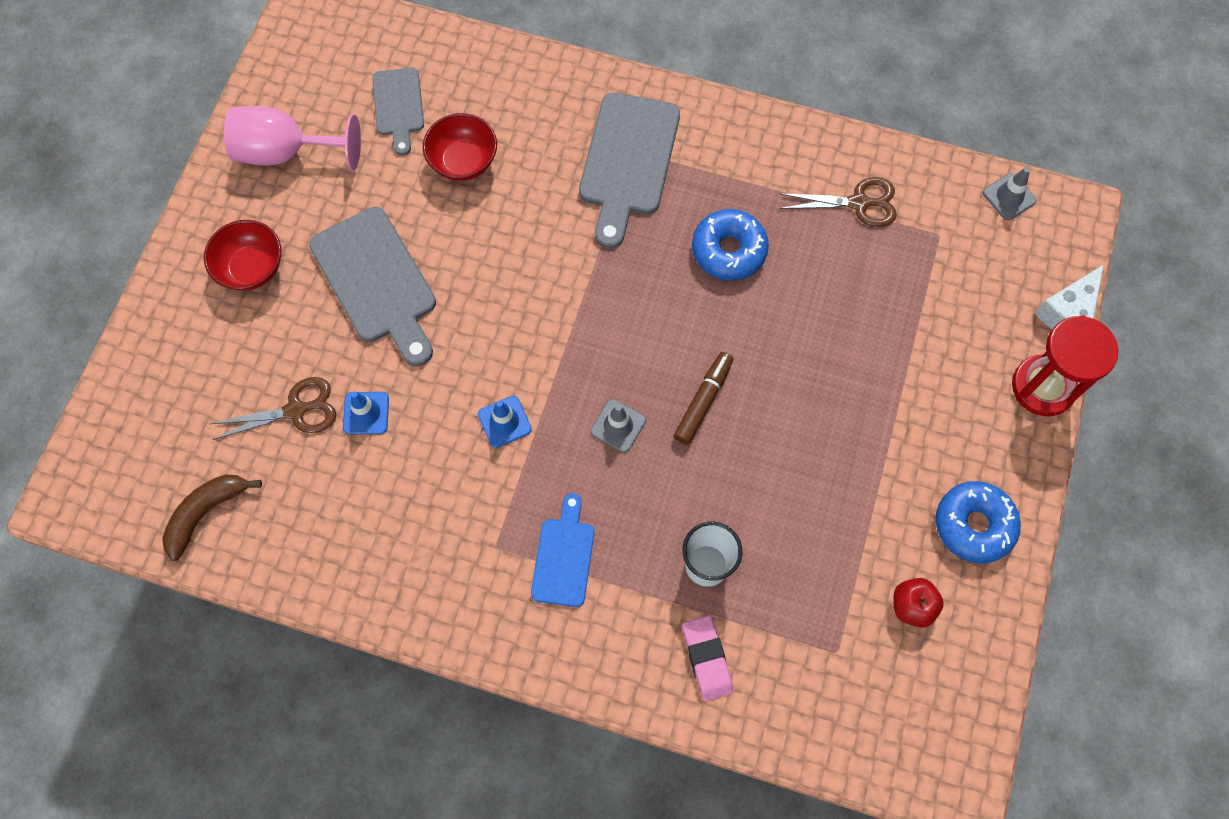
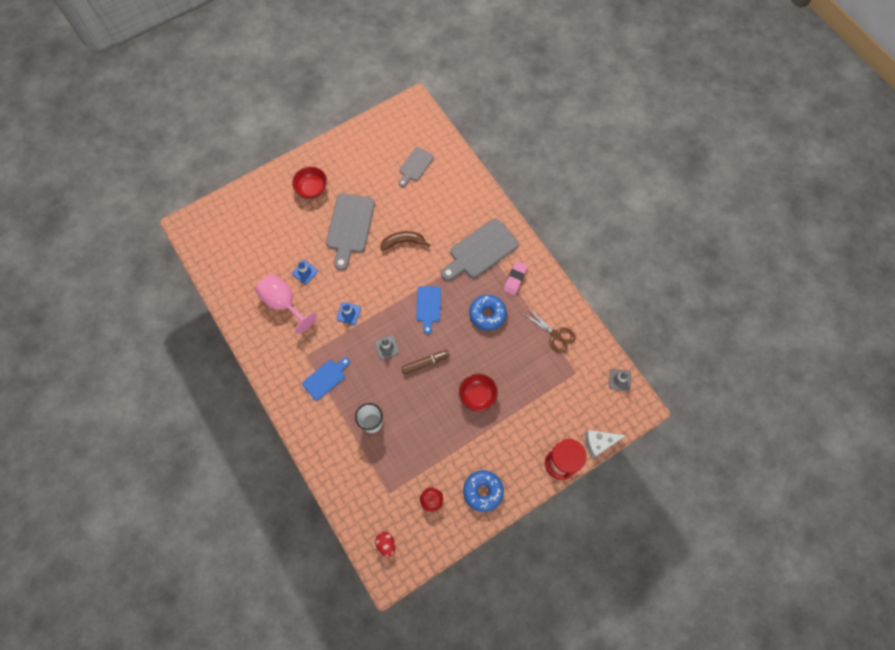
camera: 40 degrees right, 0 degrees up
brown banana [162,474,262,561] -> brown banana moved to [381,231,430,251]
brown scissors [210,377,336,440] -> none
pink goblet [224,106,361,171] -> pink goblet moved to [255,274,317,334]
red bowl [423,113,497,181] -> red bowl moved to [459,373,498,412]
pink eraser [682,615,733,701] -> pink eraser moved to [503,261,528,295]
none -> red egg [375,532,395,557]
none -> blue cutting board [416,286,441,334]

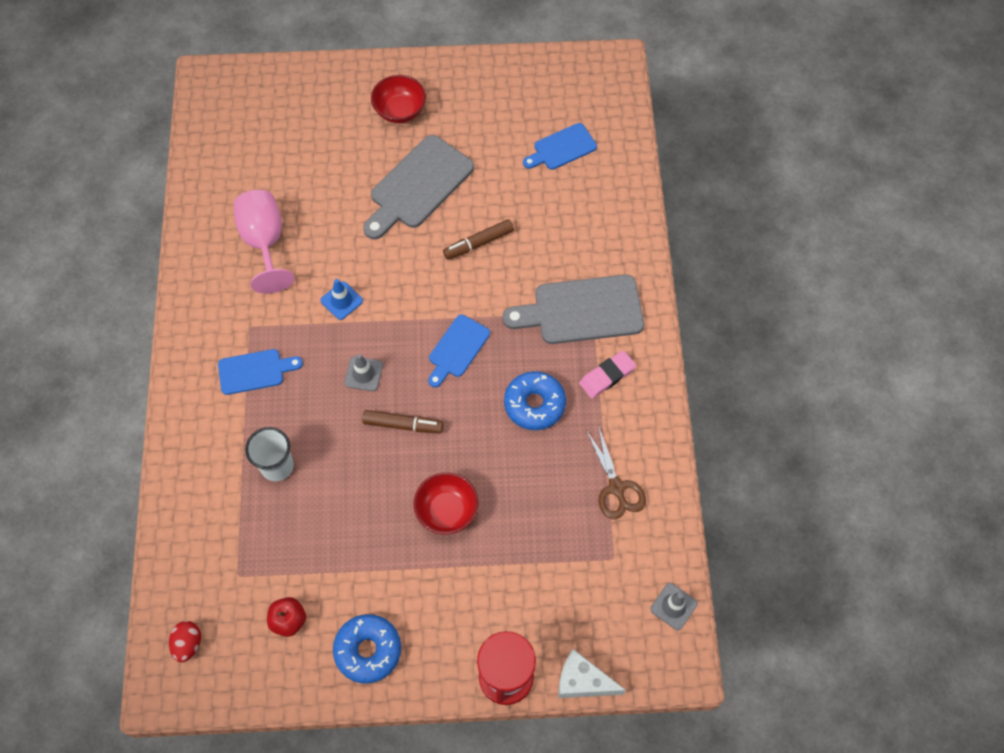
camera: 30 degrees right, 5 degrees down
blue traffic cone [292,260,318,284] -> none
brown banana [381,231,430,251] -> brown marker [443,219,514,260]
grey cutting board [399,147,434,187] -> blue cutting board [523,123,597,170]

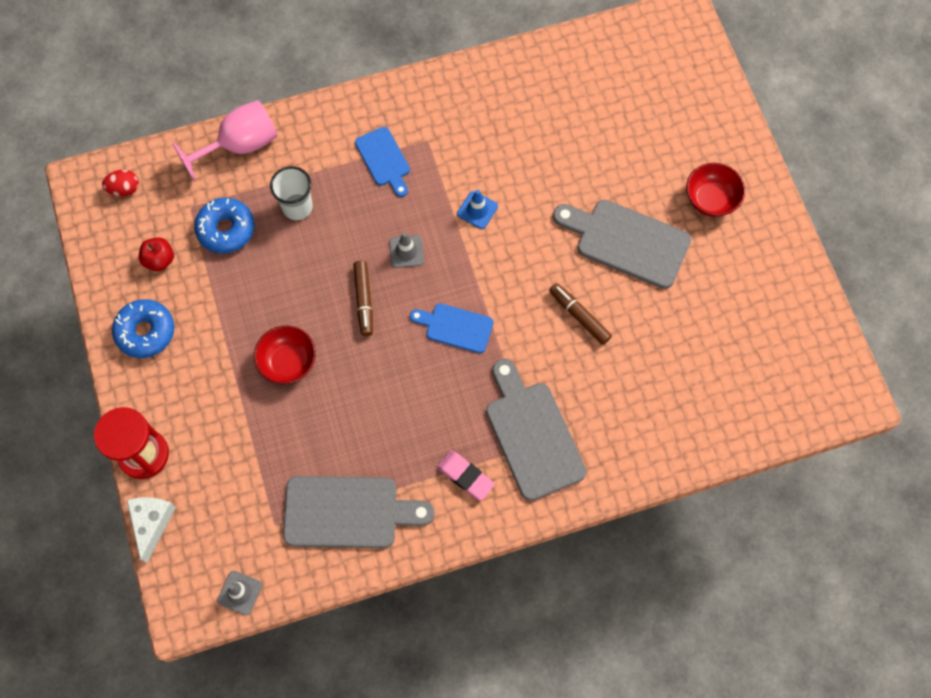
camera: 75 degrees right, 5 degrees up
pink goblet [234,190,295,294] -> pink goblet moved to [172,100,278,181]
blue donut [504,371,566,430] -> blue donut moved to [194,198,254,253]
blue cutting board [523,123,597,170] -> none
brown scissors [586,425,646,519] -> grey cutting board [283,476,435,548]

